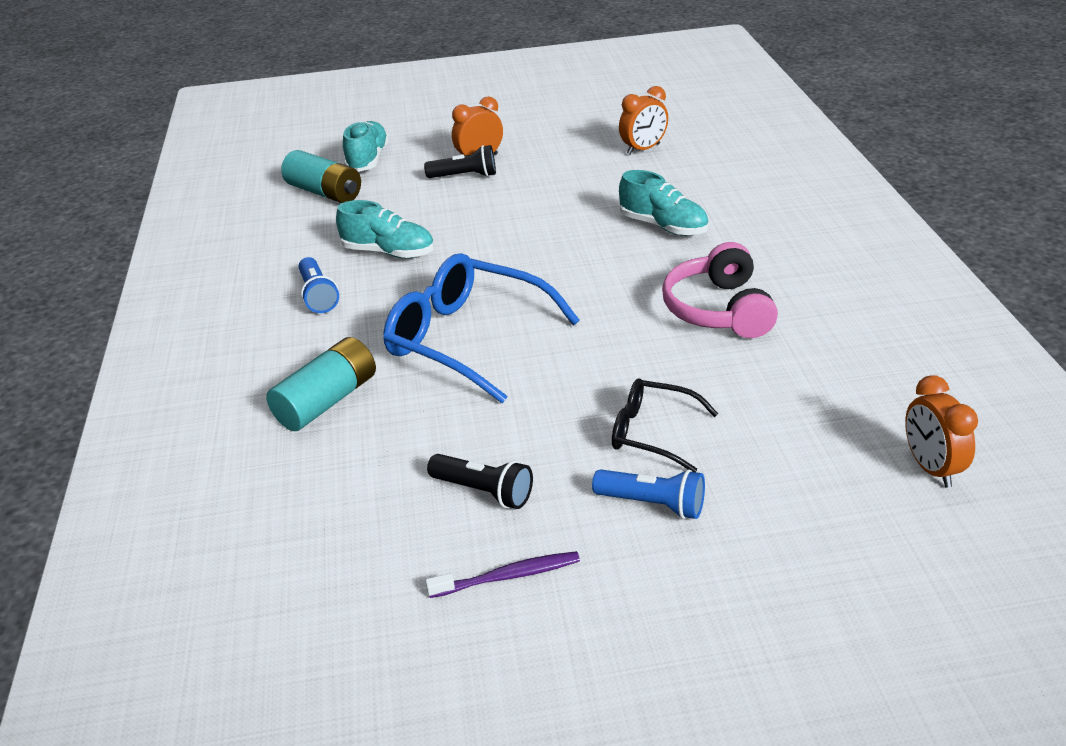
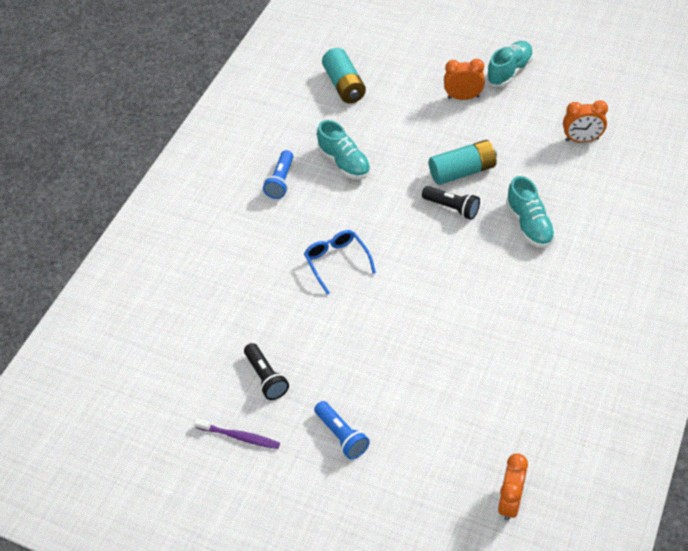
camera: 35 degrees right, 15 degrees up
turquoise battery [266,337,376,431] -> turquoise battery moved to [429,140,497,185]
turquoise shoe [343,121,389,172] -> turquoise shoe moved to [486,41,533,87]
blue glasses [383,253,580,403] -> blue glasses [304,230,376,295], size x0.55
black flashlight [424,145,496,178] -> black flashlight moved to [422,186,480,220]
black glasses [612,378,718,472] -> none
pink headphones [662,242,778,338] -> none

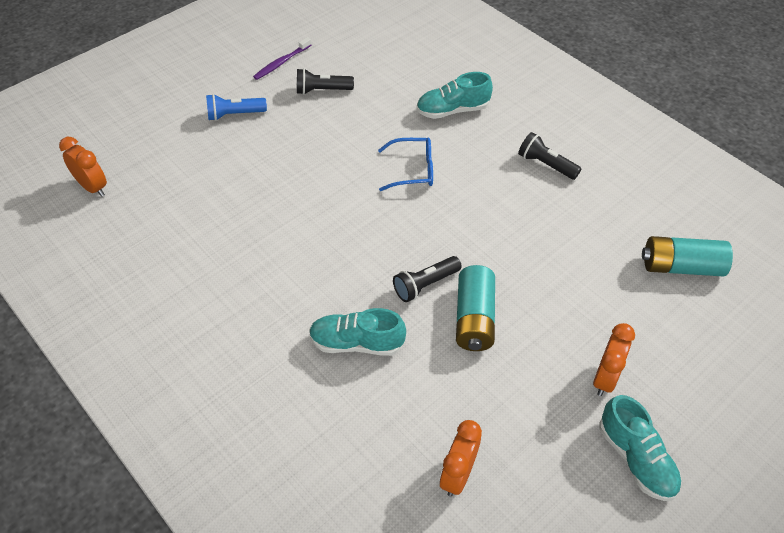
camera: 110 degrees right, 0 degrees up
blue flashlight [263,150,293,199] -> black flashlight [518,132,581,180]
turquoise shoe [317,120,371,179] -> turquoise shoe moved to [416,72,493,119]

